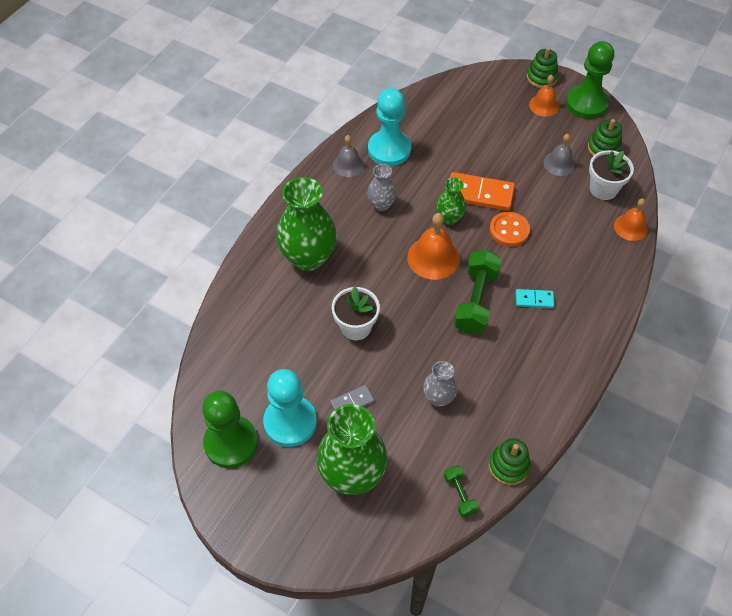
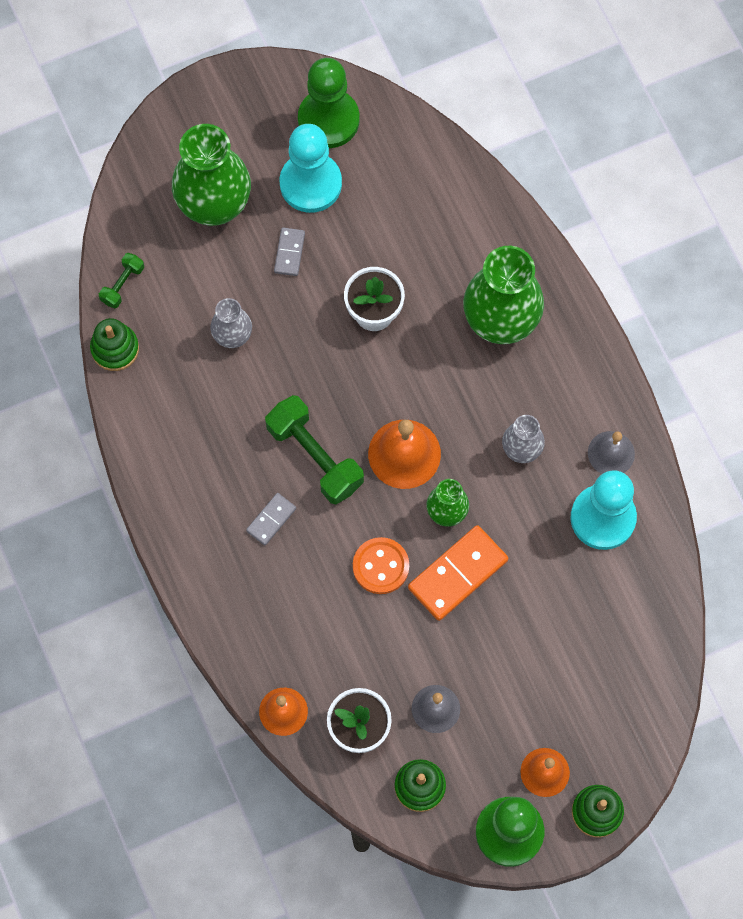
camera: 125 degrees right, 15 degrees up
green dumbbell [444,466,479,517] -> green dumbbell turned 75 degrees counterclockwise [99,253,144,308]
turquoise domino [516,289,554,308] -> grey domino [246,493,296,545]

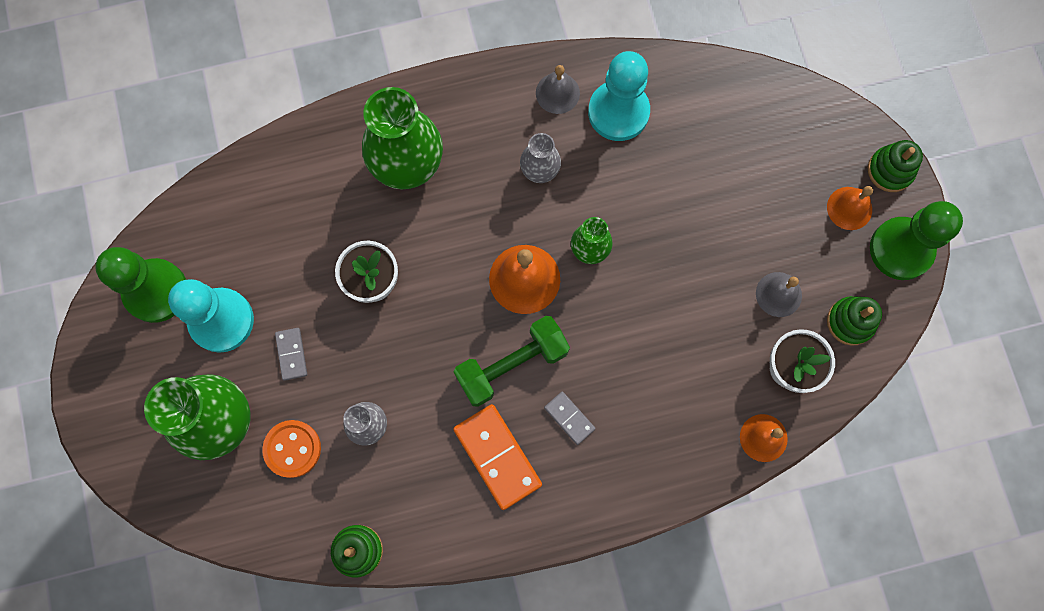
camera: 80 degrees left, 5 degrees up
green dumbbell [99,253,144,308] -> none
grey domino [274,228,305,276] -> grey domino turned 60 degrees clockwise [275,328,307,381]
orange button [353,537,409,594] -> orange button moved to [262,420,321,478]
orange domino [408,525,508,621] -> orange domino moved to [453,404,542,510]

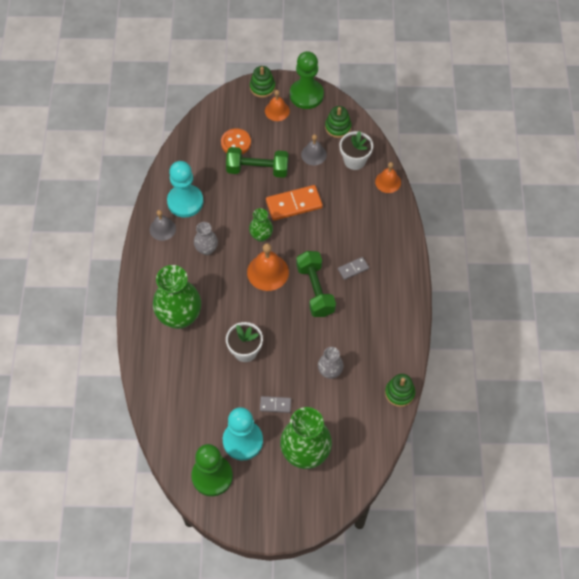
camera: 75 degrees left, 15 degrees down
orange button [262,420,321,478] -> orange button moved to [221,128,251,154]
orange domino [453,404,542,510] -> orange domino moved to [266,185,323,221]
none -> green dumbbell [226,147,288,178]

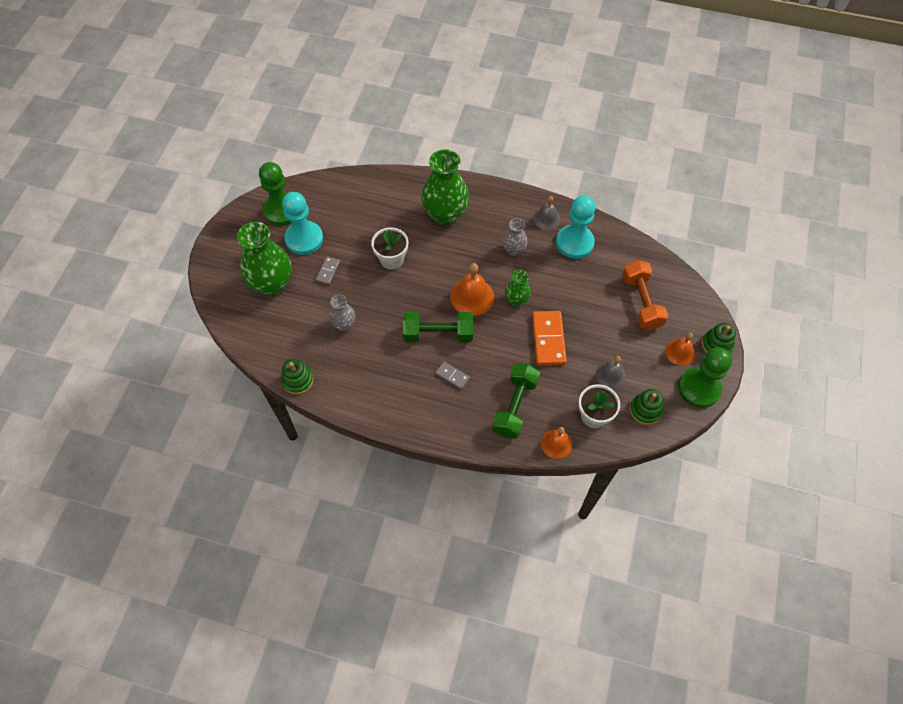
camera: 105 degrees right, 0 degrees up
orange button [221,128,251,154] -> orange dumbbell [622,260,668,330]
green dumbbell [226,147,288,178] -> green dumbbell moved to [492,363,540,439]
grey domino [338,257,369,280] -> grey domino turned 45 degrees counterclockwise [435,362,470,390]

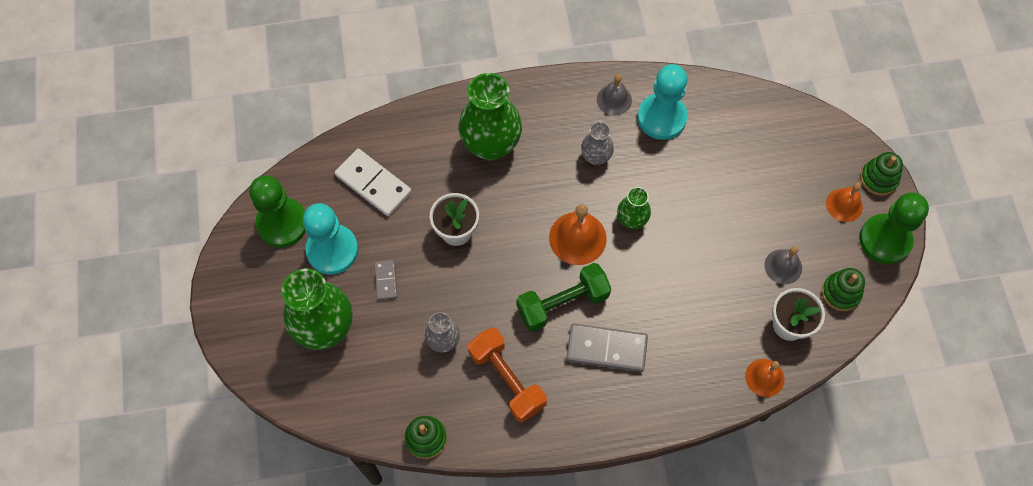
camera: 25 degrees left, 5 degrees up
grey domino [435,362,470,390] -> grey domino [566,324,648,372], size x1.88
green dumbbell [492,363,540,439] -> none
orange domino [532,311,567,365] -> none
orange dumbbell [622,260,668,330] -> orange dumbbell moved to [468,327,547,422]
none -> white domino [335,149,412,216]

